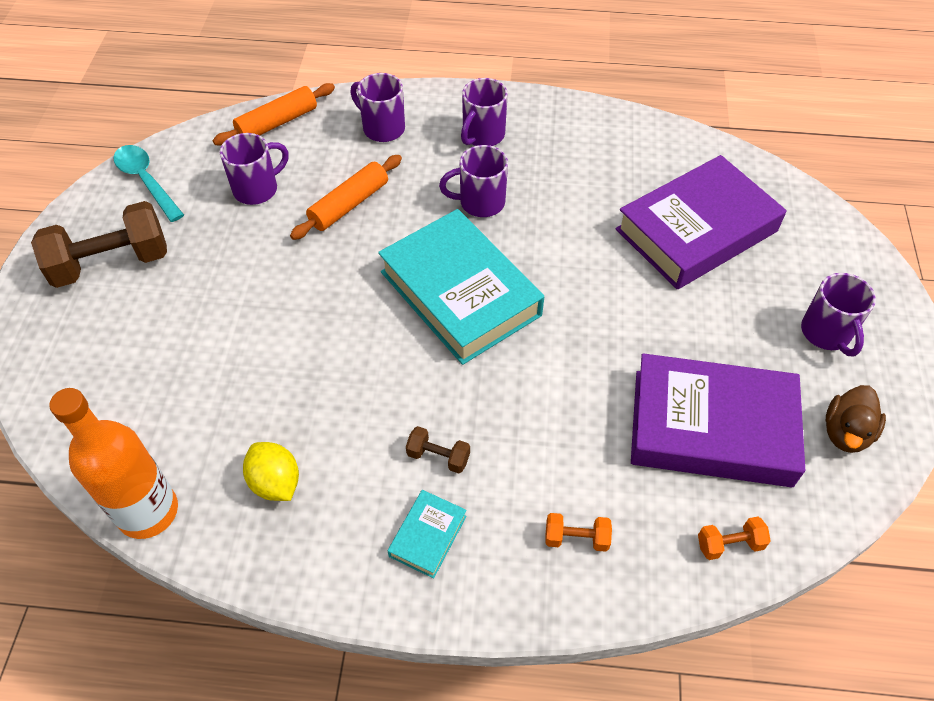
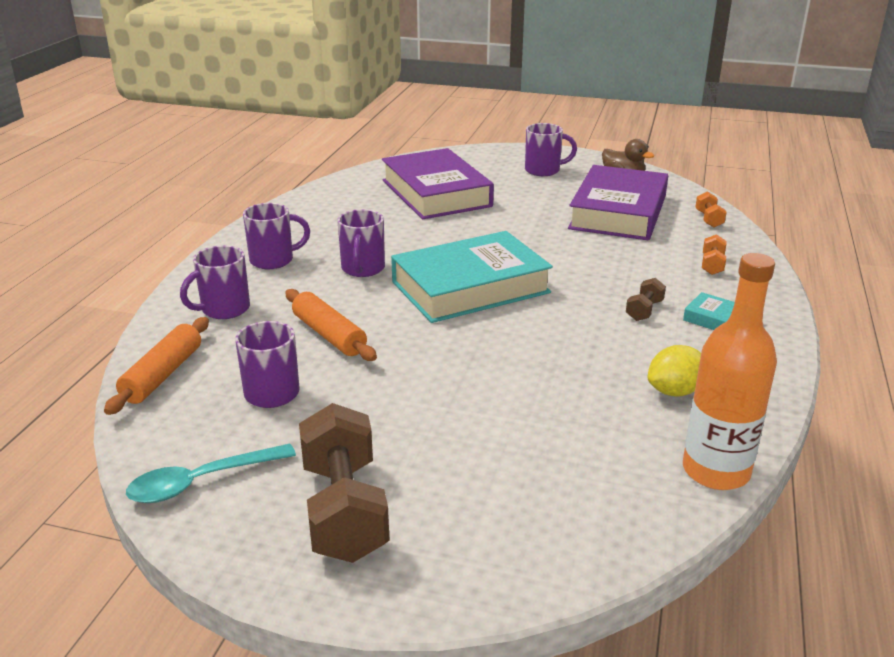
camera: 80 degrees left, 25 degrees down
orange rolling pin [213,83,335,145] -> orange rolling pin turned 45 degrees clockwise [104,317,209,415]
purple mug [461,78,508,146] -> purple mug turned 60 degrees counterclockwise [243,203,310,269]

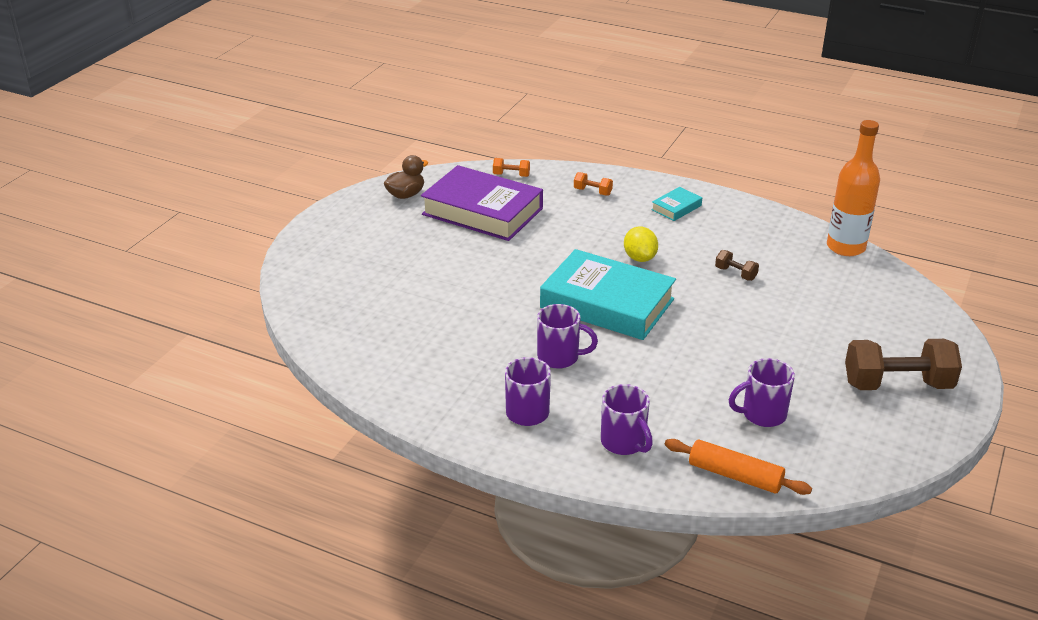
camera: 80 degrees left, 5 degrees up
turquoise spoon [126,444,296,503] -> none
orange rolling pin [285,289,377,361] -> none
purple book [382,148,494,219] -> none
turquoise book [391,231,553,323] -> turquoise book turned 45 degrees counterclockwise [540,249,676,340]
purple mug [525,123,577,176] -> none
brown dumbbell [626,278,666,321] -> brown dumbbell moved to [715,250,759,281]
yellow lemon [647,345,701,397] -> yellow lemon moved to [624,226,658,262]

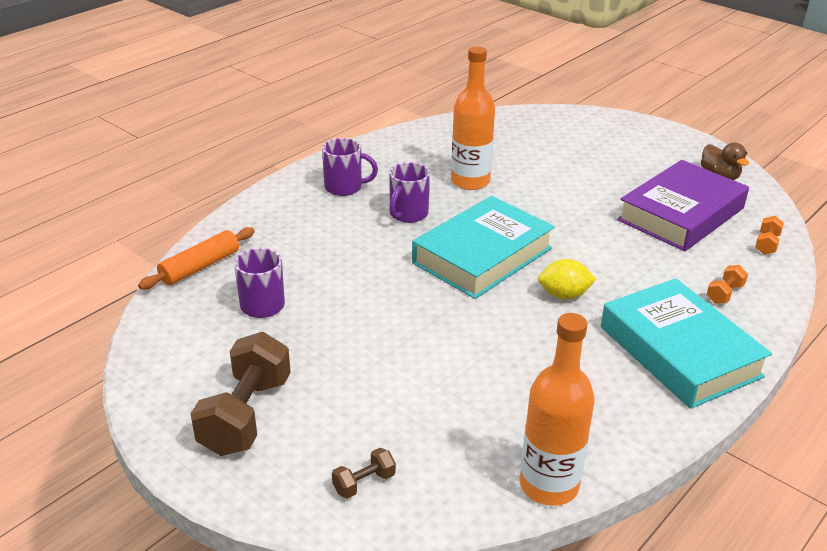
camera: 105 degrees right, 0 degrees up
purple mug [601,384,653,455] -> none
turquoise book [651,187,702,221] -> turquoise book [601,278,772,409], size x2.33
brown dumbbell [715,250,759,281] -> brown dumbbell moved to [332,448,396,499]
none -> orange bottle [451,46,495,190]

